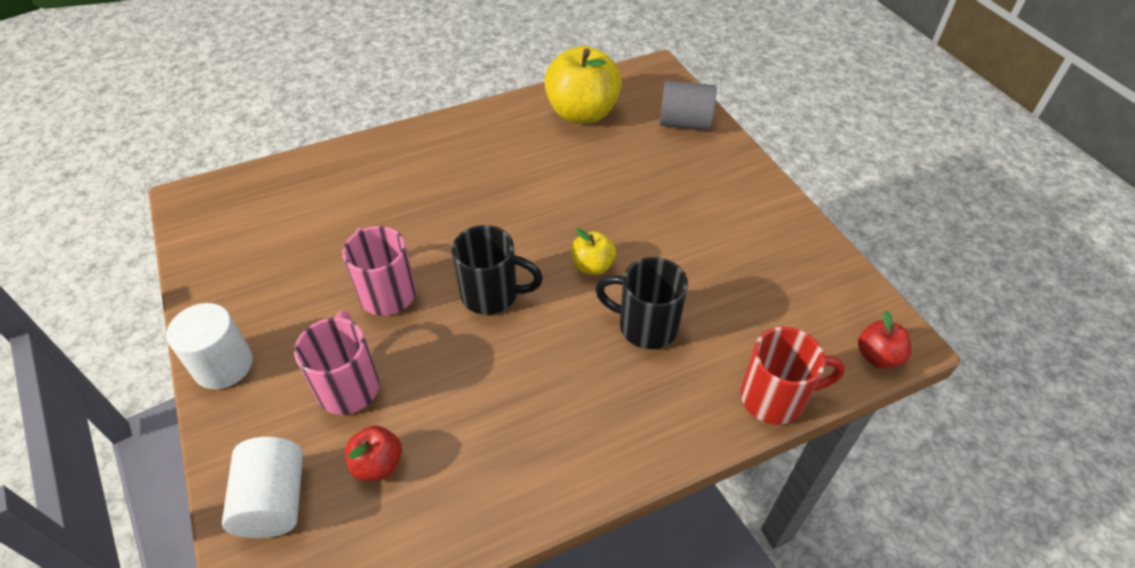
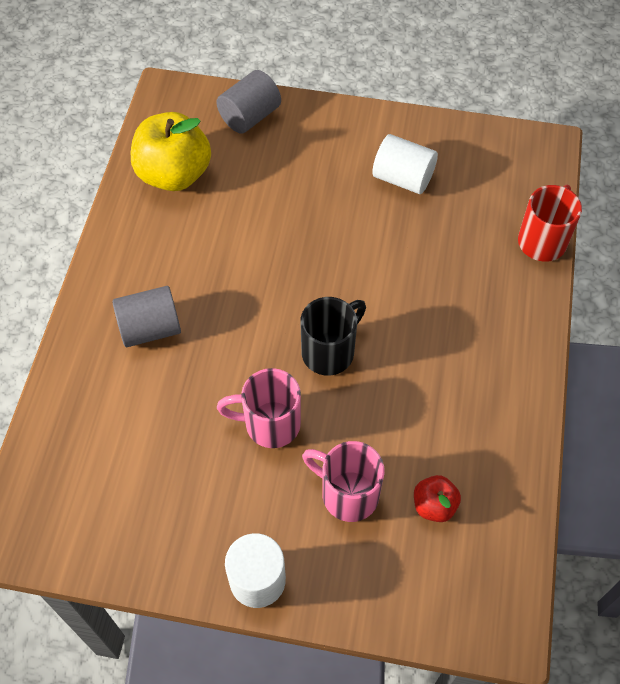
camera: 55 degrees left, 10 degrees up
white cylinder [222,437,303,538] -> white cylinder moved to [372,134,438,194]
yellow apple [571,228,616,275] -> none
black mug [595,257,688,349] -> none
red apple [858,310,911,368] -> none
none -> grey cylinder [113,286,181,347]

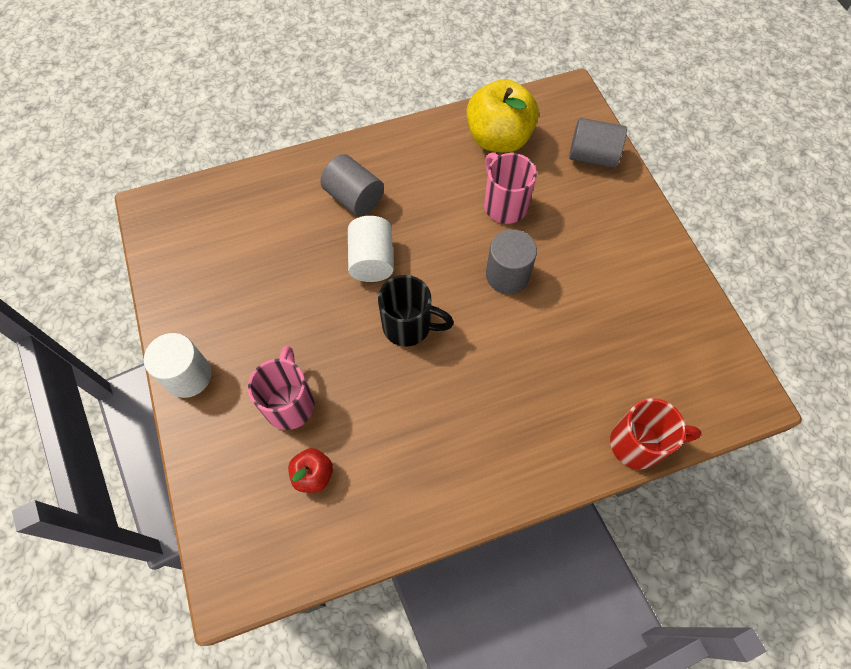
camera: 60 degrees right, 5 degrees up
pink mug [217,368,301,448] -> pink mug moved to [484,152,537,224]
white cylinder [372,134,438,194] -> white cylinder moved to [348,216,394,282]
none -> grey cylinder [486,229,537,294]

